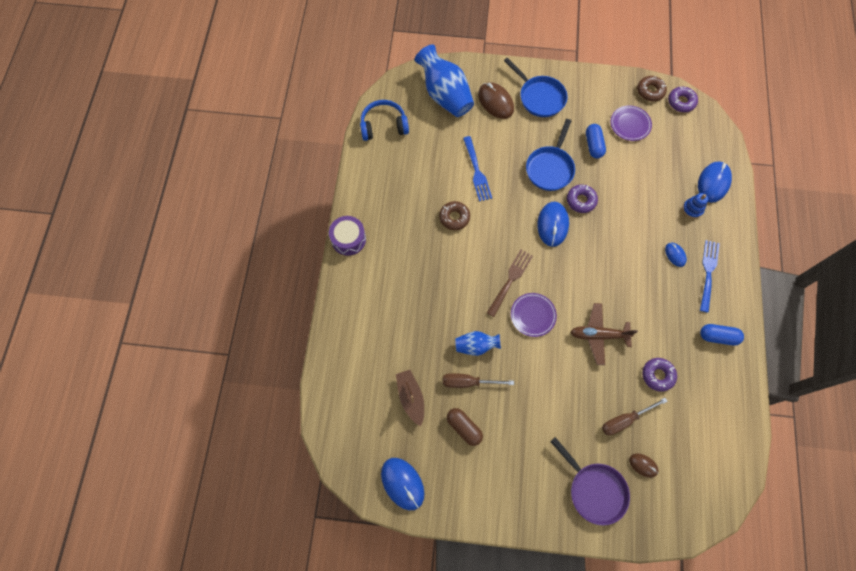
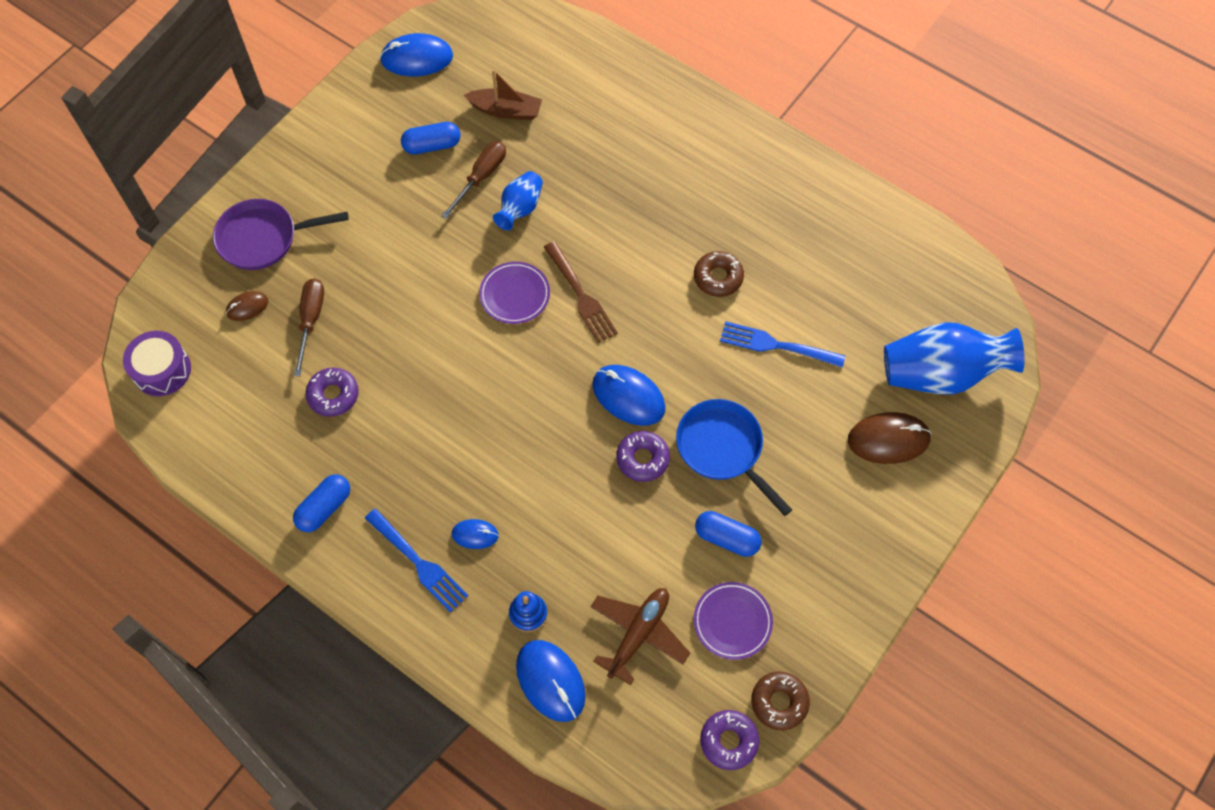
camera: 120 degrees right, 5 degrees down
purple drum [329,216,366,256] -> purple drum moved to [123,331,191,396]
blue headphones [360,100,409,141] -> none
brown capsule [447,408,483,446] -> blue capsule [401,122,461,155]
blue pan [504,57,568,117] -> none
brown plane [571,303,638,365] -> brown plane moved to [591,588,690,685]

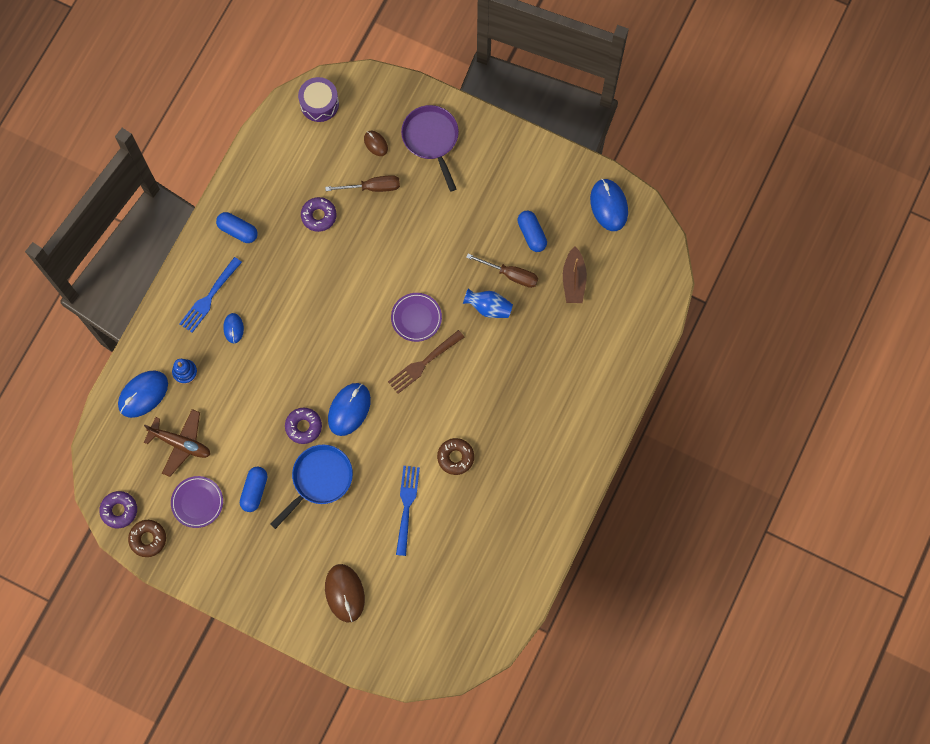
camera: 80 degrees right, 10 degrees up
blue vase [884,322,1024,395] -> none

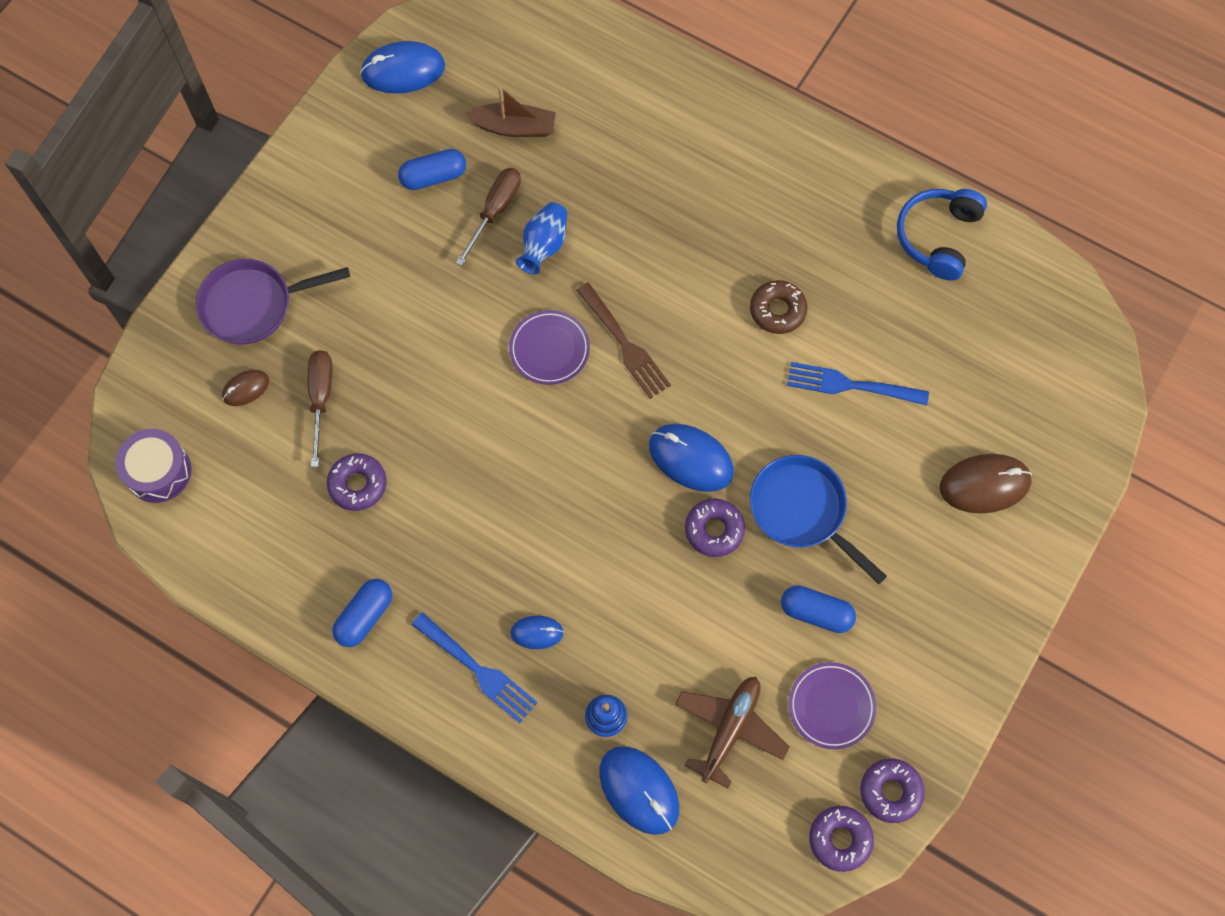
camera: 85 degrees left, 5 degrees down
brown donut [128,520,166,557] -> purple donut [860,758,925,823]
none -> blue headphones [897,189,987,280]

